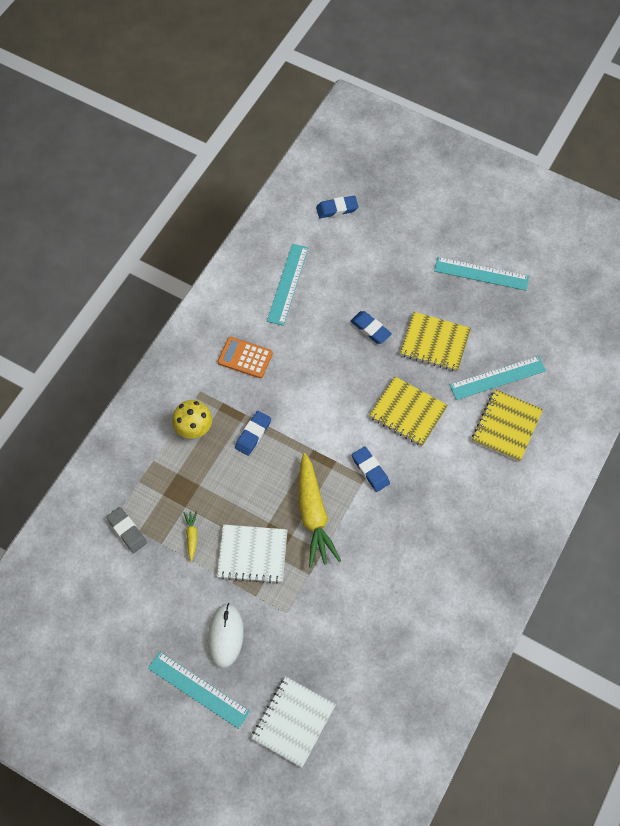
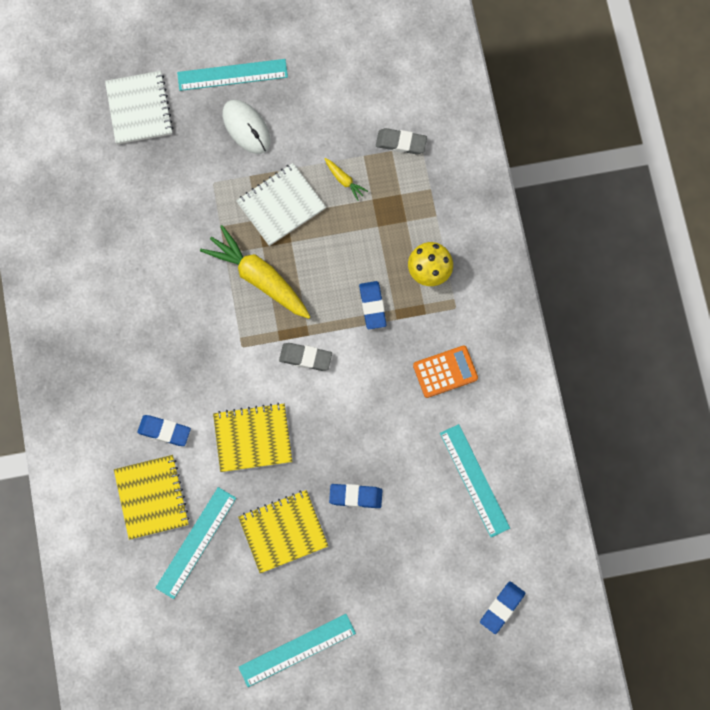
camera: 140 degrees right, 10 degrees up
blue eraser [352,446,390,492] -> blue eraser moved to [137,415,191,446]
none -> grey eraser [279,343,332,371]

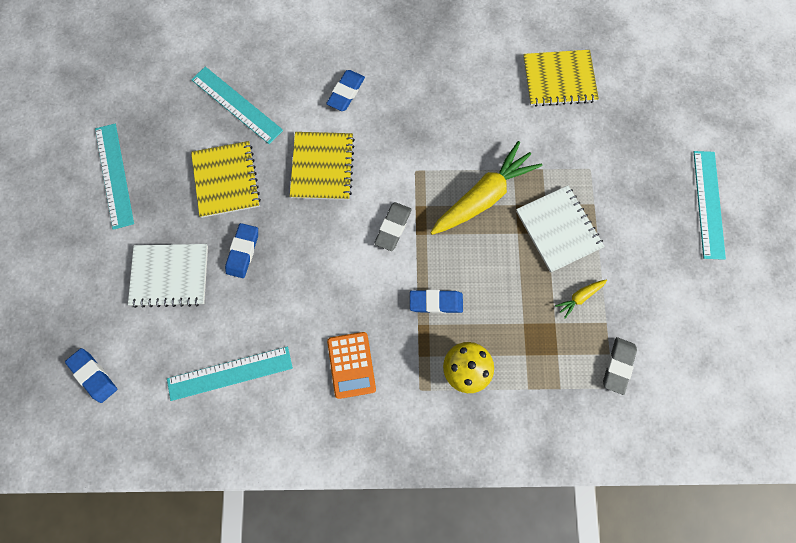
camera: 100 degrees right, 0 degrees up
white notebook [105,71,173,144] -> white notebook moved to [128,244,208,308]
yellow notebook [114,455,190,540] -> yellow notebook moved to [523,50,599,107]
white mouse [223,100,270,154] -> none

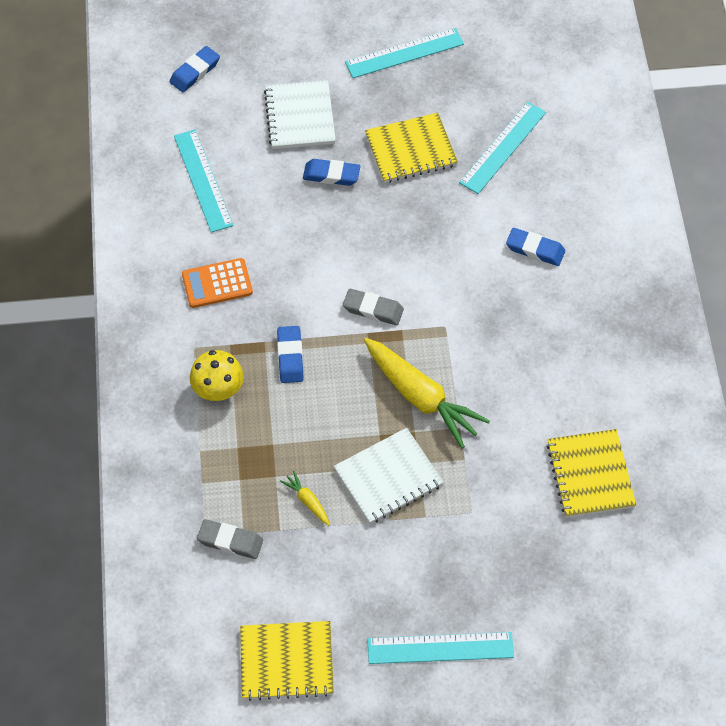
camera: 85 degrees right, 15 degrees down
yellow notebook [290,132,355,200] -> yellow notebook moved to [240,621,334,701]

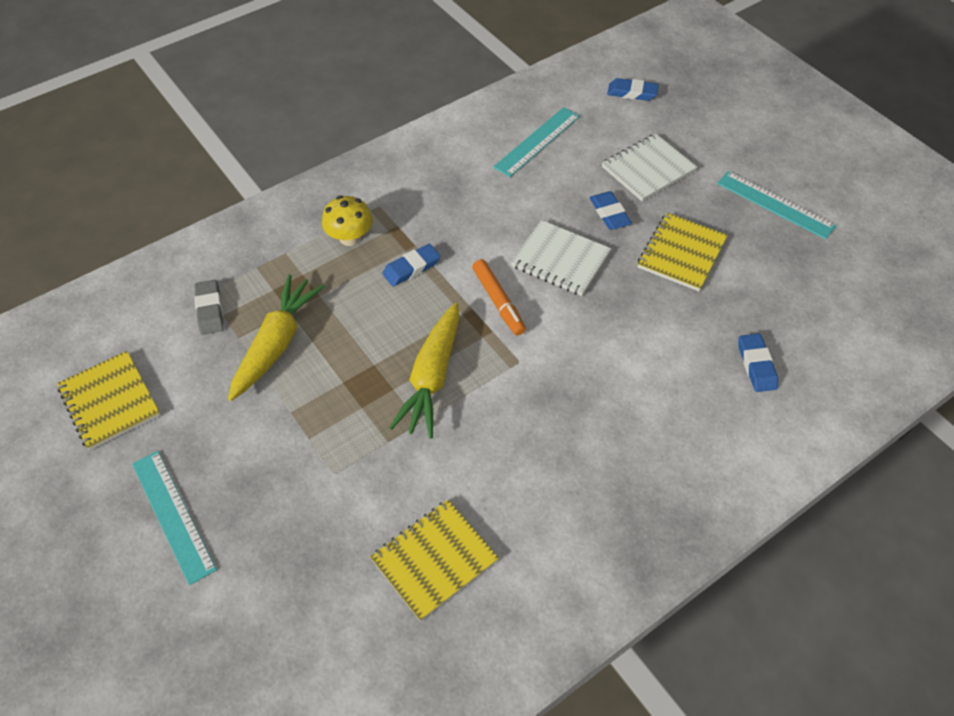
camera: 60 degrees right, 5 degrees down
orange calculator [182,258,253,308] -> none
yellow carrot [280,471,330,525] -> yellow carrot [228,274,325,401], size x2.31
white notebook [334,428,444,524] -> white notebook moved to [511,220,611,296]
grey eraser [343,289,404,325] -> orange marker [472,259,526,335]
yellow notebook [365,113,458,183] -> yellow notebook turned 75 degrees clockwise [638,213,728,291]
turquoise ruler [459,102,546,194] -> none
blue eraser [506,228,565,266] -> blue eraser moved to [739,333,778,392]

